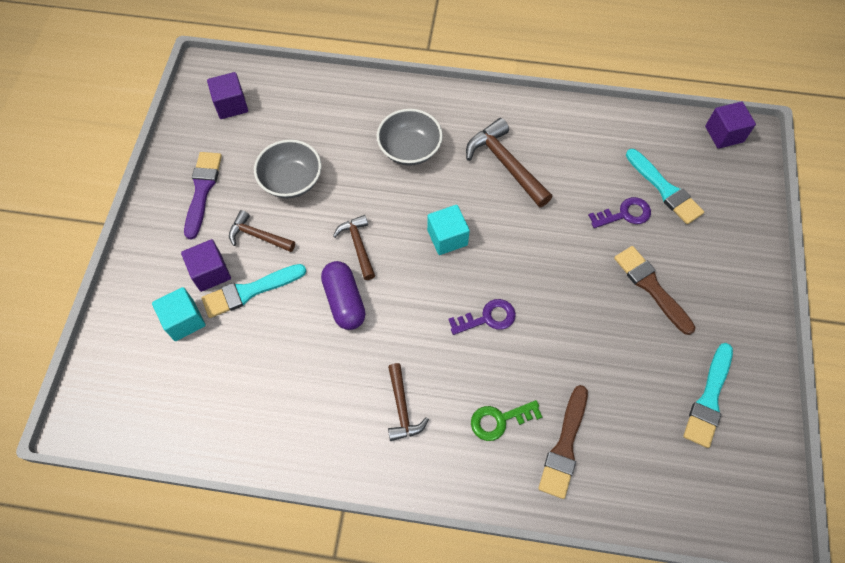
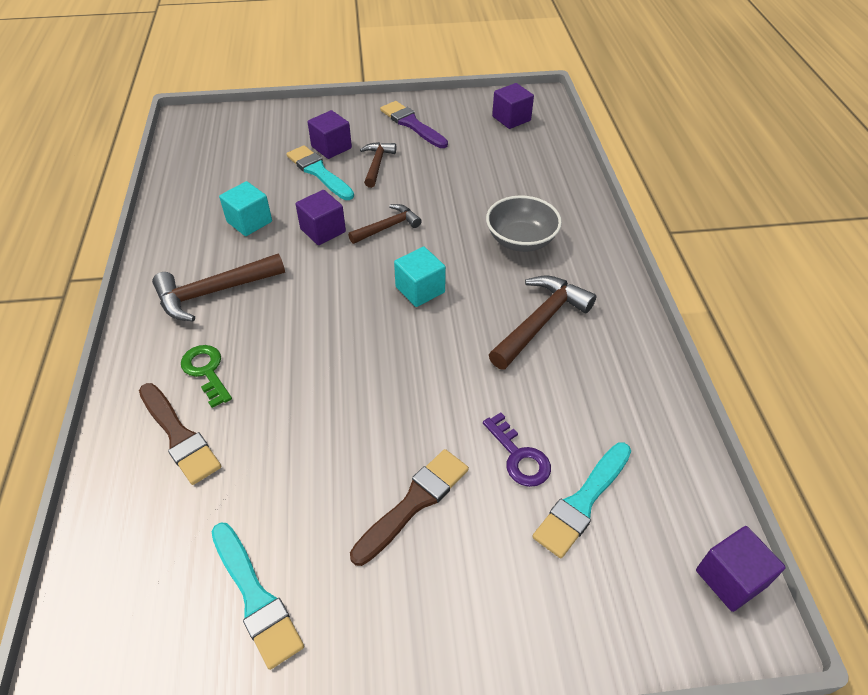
camera: 75 degrees right, 15 degrees down
turquoise cube [152,287,206,341] -> turquoise cube moved to [219,181,272,236]
purple brush [184,152,222,239] -> purple brush turned 120 degrees counterclockwise [380,101,448,148]
grey bowl [254,140,322,198] -> none
purple capsule [321,261,366,330] -> purple cube [296,190,346,245]
brown hammer [388,363,429,441] -> brown hammer [152,254,285,321], size x1.60
purple key [448,299,516,335] -> none
brown brush [538,385,588,499] -> brown brush turned 135 degrees counterclockwise [139,383,221,485]
turquoise brush [683,343,733,448] -> turquoise brush turned 135 degrees counterclockwise [211,522,304,670]

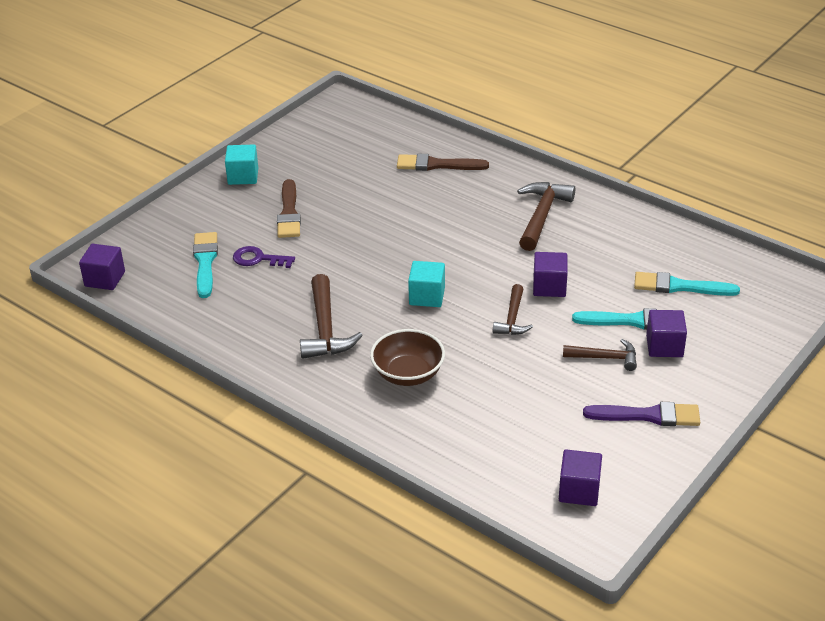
camera: 135 degrees right, 10 degrees down
green key [181,345,232,408] -> none
turquoise brush [211,522,304,670] -> turquoise brush moved to [634,272,740,296]
turquoise cube [219,181,272,236] -> turquoise cube moved to [225,145,258,185]
brown hammer [360,142,396,188] -> brown hammer turned 45 degrees counterclockwise [563,339,637,371]
grey bowl [486,195,562,252] -> brown bowl [370,329,445,386]

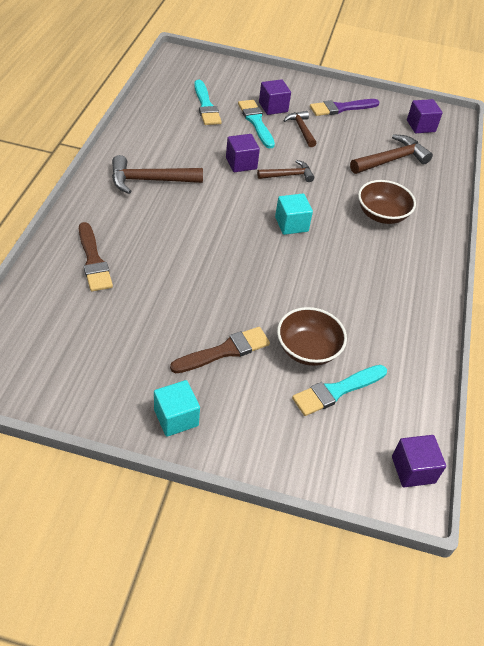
camera: 120 degrees left, 10 degrees up
purple key [233,246,295,268] -> brown bowl [277,307,347,366]
brown hammer [300,274,363,359] -> brown hammer moved to [350,134,433,174]
purple brush [583,402,700,426] -> purple brush turned 90 degrees counterclockwise [310,99,379,116]

